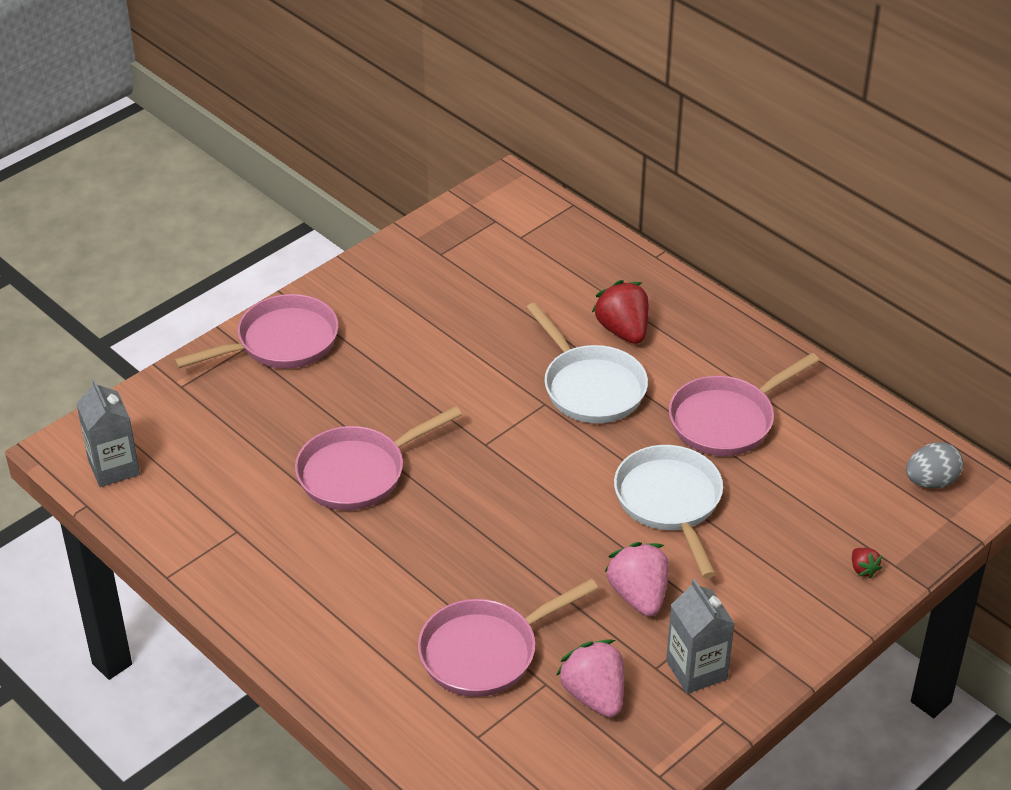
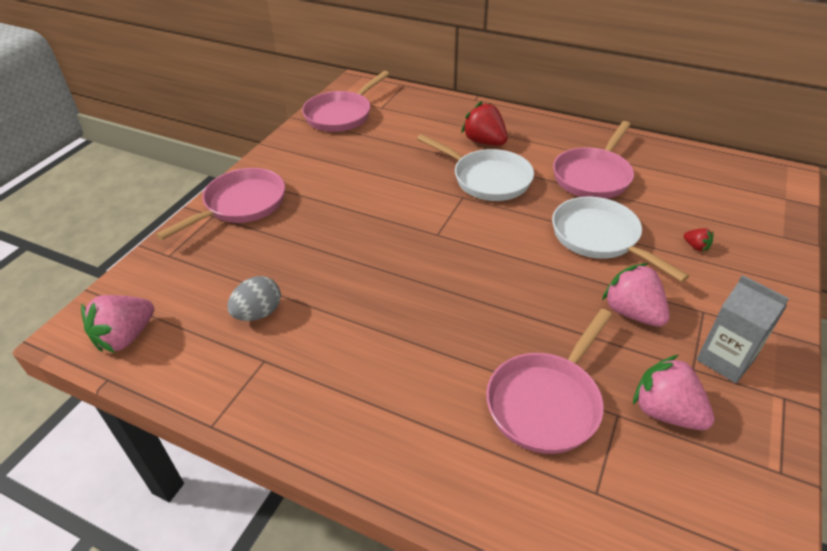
camera: 20 degrees left, 0 degrees up
grey carton [76,379,140,487] -> pink strawberry [81,295,154,353]
pink pan [295,406,462,510] -> pink pan moved to [302,71,389,132]
red strawberry [852,548,882,578] -> red strawberry moved to [684,228,714,252]
grey egg [906,442,963,489] -> grey egg moved to [227,276,281,321]

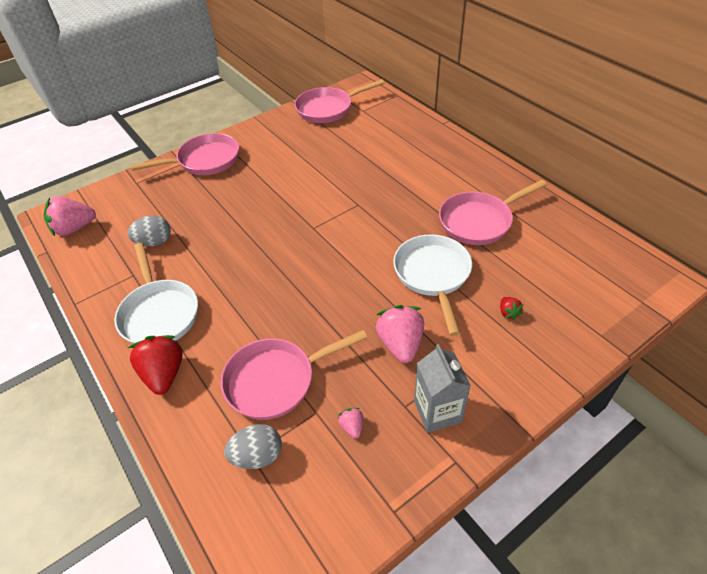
camera: 30 degrees right, 5 degrees up
white pan [417,134,534,201] -> white pan moved to [114,243,198,344]
red strawberry [461,101,508,145] -> red strawberry moved to [128,335,183,395]
pink strawberry [633,355,715,430] -> pink strawberry [338,408,363,439], size x0.47
none -> grey egg [224,424,282,469]

